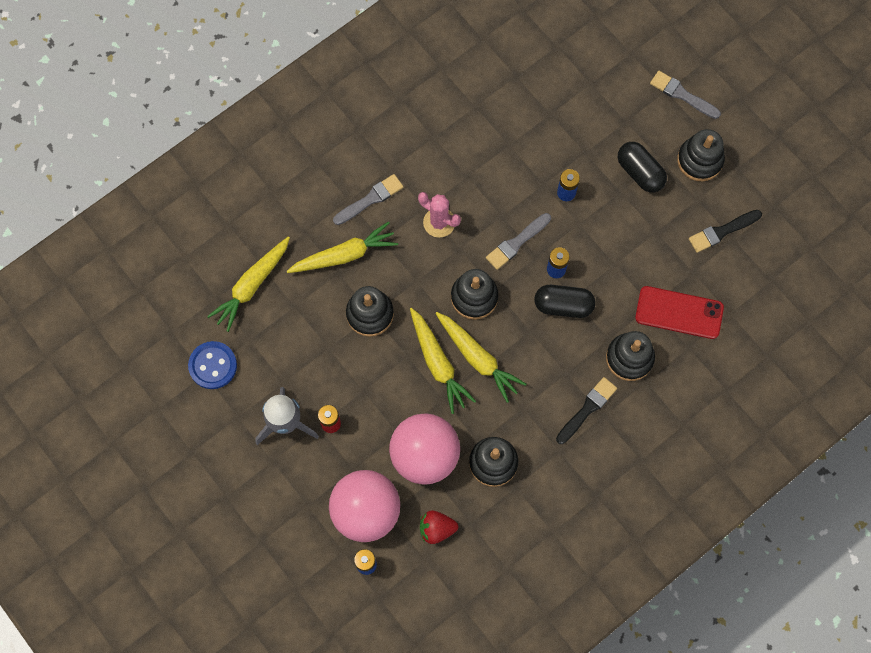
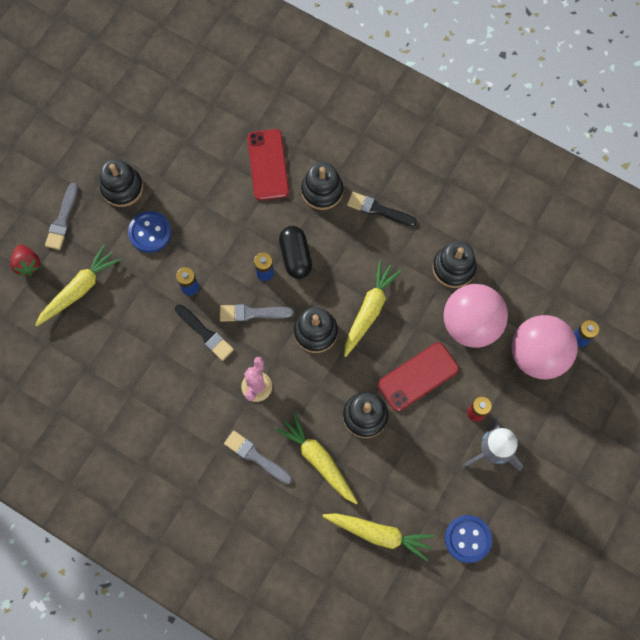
camera: 110 degrees left, 0 degrees up
yellow carrot [410,308,476,414] -> yellow carrot moved to [35,245,121,326]
red strawberry [420,511,458,544] -> red strawberry moved to [10,244,40,276]
grey brush [486,213,551,270] -> grey brush turned 150 degrees clockwise [220,304,294,322]
black capsule [618,142,667,193] -> blue button [128,211,171,253]
black brush [689,210,762,253] -> black brush moved to [175,304,234,361]
none -> red phone [378,343,459,411]

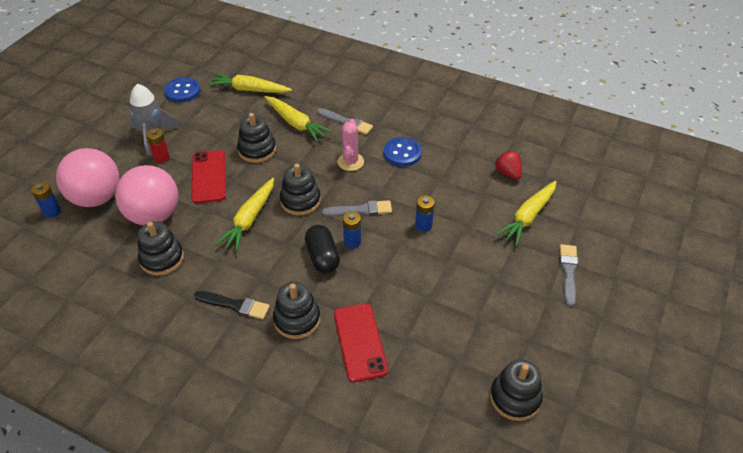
camera: 175 degrees right, 25 degrees down
red strawberry [10,244,40,276] -> red strawberry moved to [494,150,522,180]
black stacking toy [100,159,143,207] -> black stacking toy moved to [490,359,543,421]
blue button [128,211,171,253] -> blue button moved to [384,137,422,167]
black brush [175,304,234,361] -> none
red phone [378,343,459,411] -> red phone turned 60 degrees counterclockwise [191,150,226,203]

